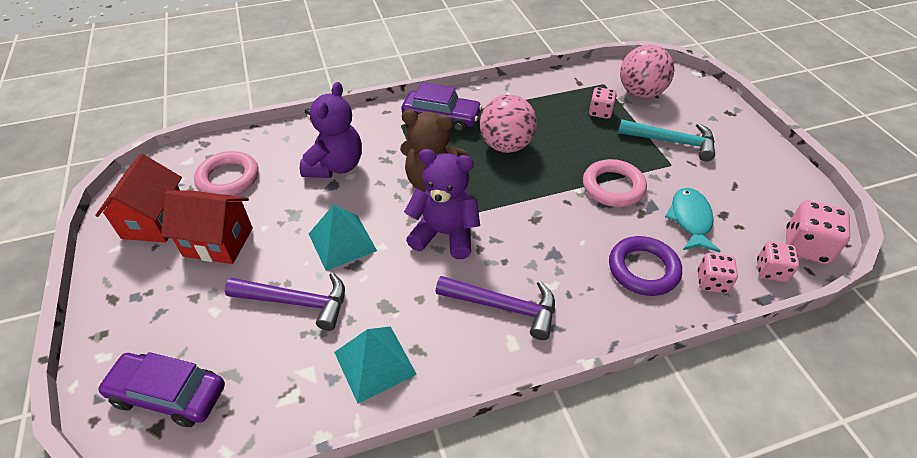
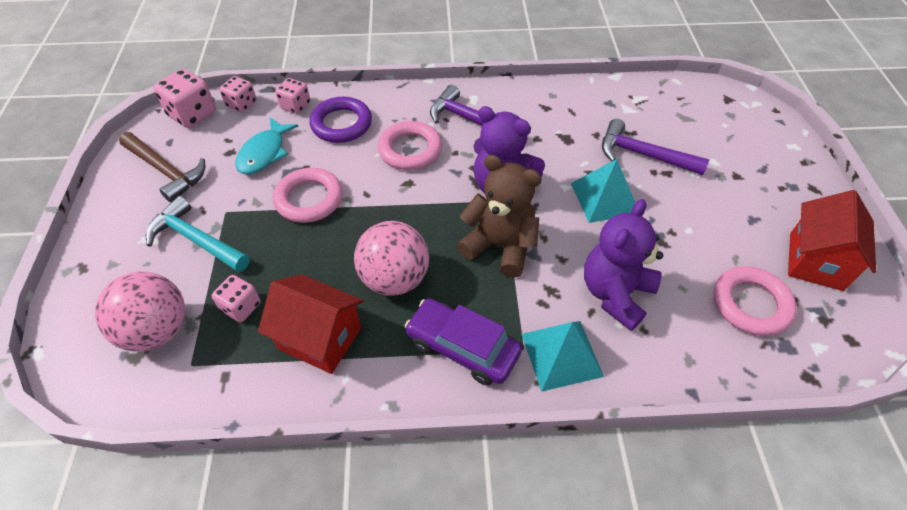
camera: 165 degrees left, 5 degrees up
purple car [97,352,225,427] -> none
red house [161,190,253,264] -> red house moved to [258,274,363,374]
turquoise pyramid [334,326,417,404] -> turquoise pyramid moved to [521,321,604,392]
none -> brown hammer [119,132,205,203]
none -> pink ring [378,121,442,170]

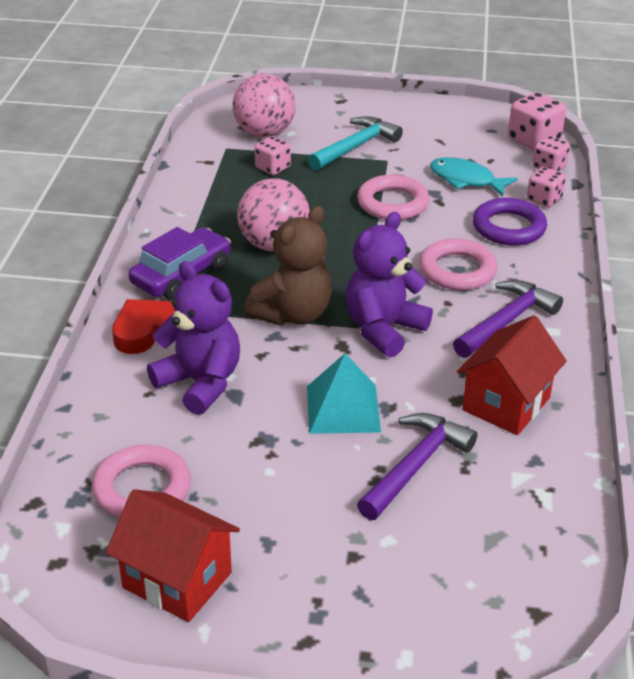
camera: 100 degrees right, 15 degrees down
brown hammer [119,132,205,203] -> none
red house [258,274,363,374] -> red house moved to [457,315,567,435]
turquoise pyramid [521,321,604,392] -> red heart [112,299,175,354]

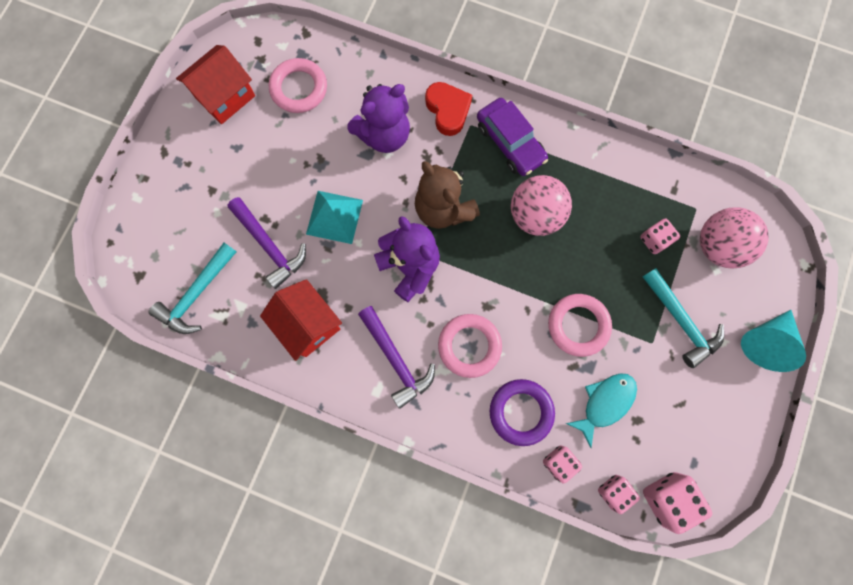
camera: 105 degrees right, 40 degrees up
none -> turquoise hammer [148,243,236,334]
none -> turquoise cone [741,310,806,372]

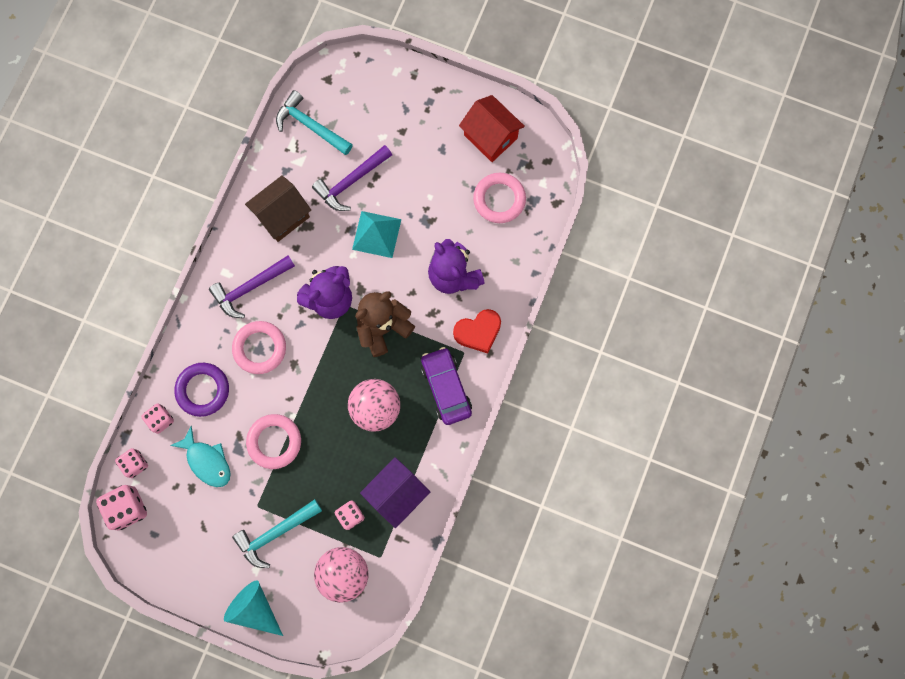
camera: 90 degrees right, 0 degrees up
red house [260,279,342,361] -> brown house [245,175,311,242]
purple car [477,98,548,176] -> purple car turned 105 degrees clockwise [421,347,472,425]
none -> purple house [360,457,430,528]

